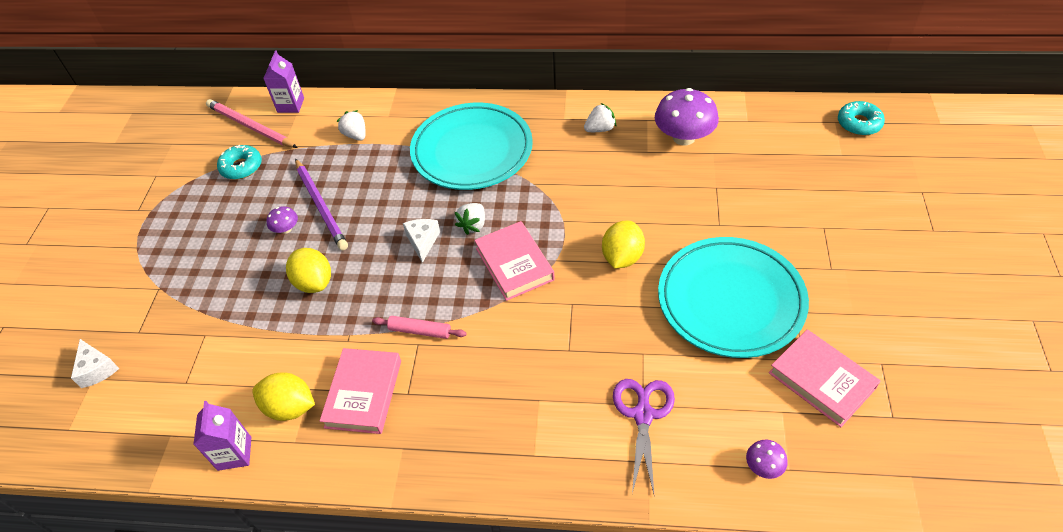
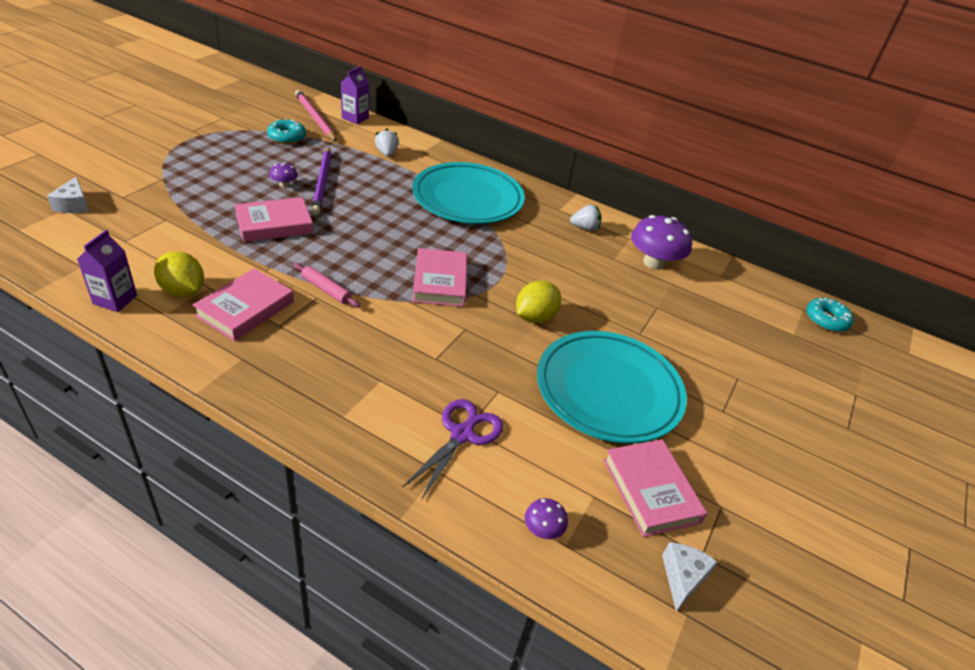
camera: 15 degrees right, 10 degrees down
yellow lemon [286,248,331,293] -> pink book [235,197,313,242]
white cheese [403,219,440,263] -> white cheese moved to [662,542,718,611]
white strawberry [455,203,485,235] -> none

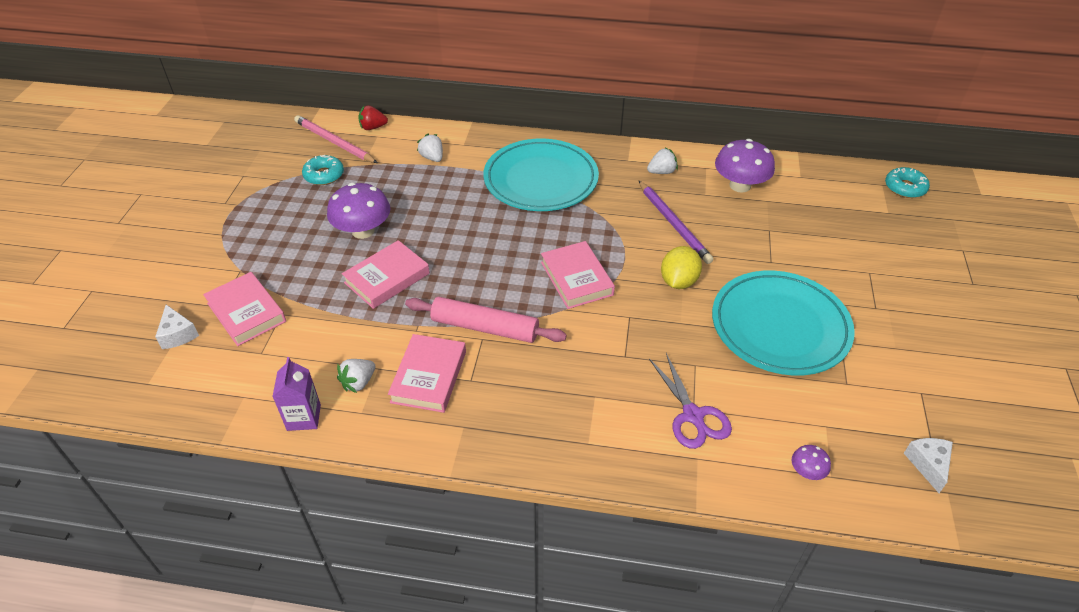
camera: 15 degrees left, 5 degrees up
yellow lemon [154,251,204,297] -> white strawberry [337,359,375,393]
purple mushroom [269,162,298,188] -> purple mushroom [327,183,390,239], size x2.13
pink rolling pin [294,263,360,308] -> pink rolling pin [405,297,567,343], size x1.81
purple pencil [311,147,331,215] -> purple pencil moved to [638,180,713,264]
purple carton [341,66,369,124] -> red strawberry [358,105,388,130]
purple scissors [402,399,503,500] -> purple scissors turned 150 degrees clockwise [649,353,732,449]
pink book [603,439,707,537] -> pink book moved to [203,272,286,346]

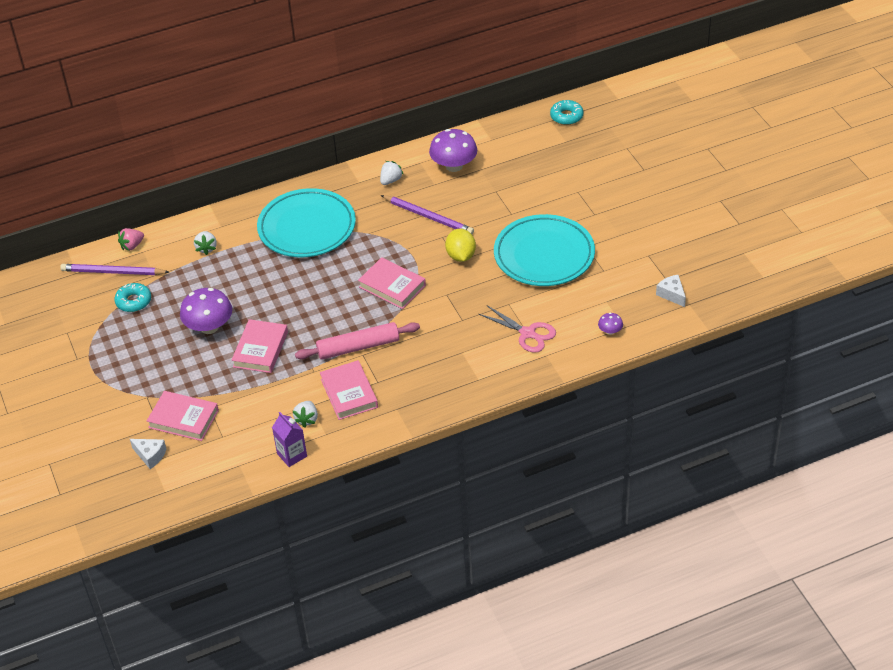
camera: 30 degrees left, 0 degrees up
pink pencil [294,115,378,163] -> purple pencil [60,264,169,275]
red strawberry [358,105,388,130] -> pink strawberry [118,228,144,251]
white strawberry [417,133,443,162] -> white strawberry turned 120 degrees counterclockwise [194,231,217,255]
purple scissors [649,353,732,449] -> pink scissors [479,305,556,353]

